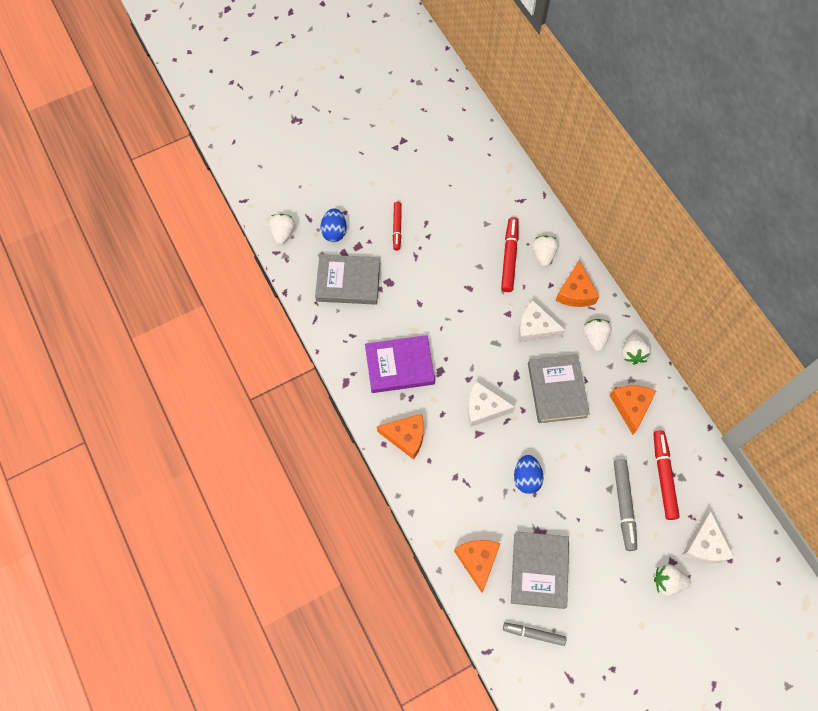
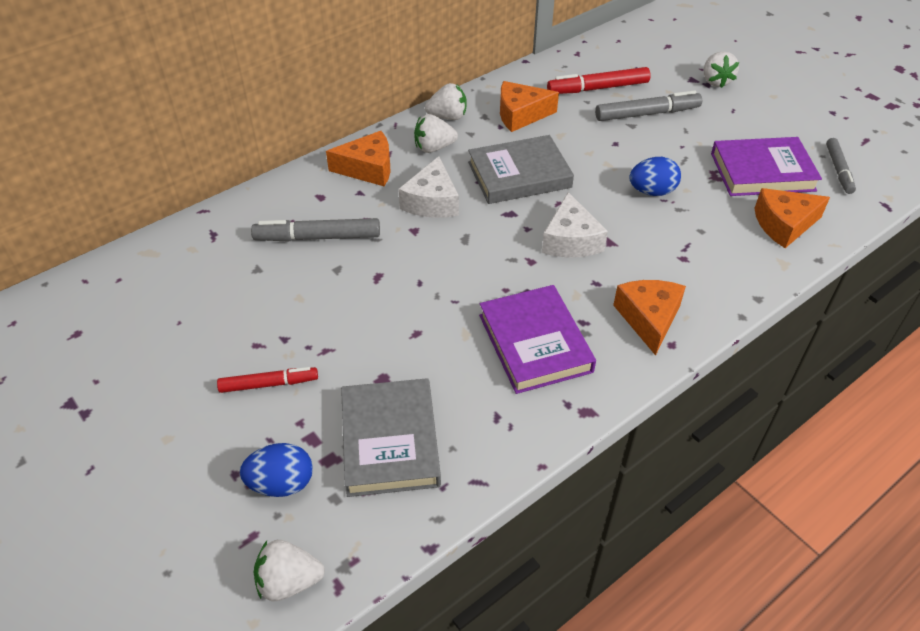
camera: 100 degrees left, 20 degrees down
red marker [501,217,518,292] -> grey marker [251,218,380,242]
grey book [511,532,569,609] -> purple book [711,137,822,196]
white strawberry [532,236,558,267] -> none
white cheese [682,511,734,564] -> none

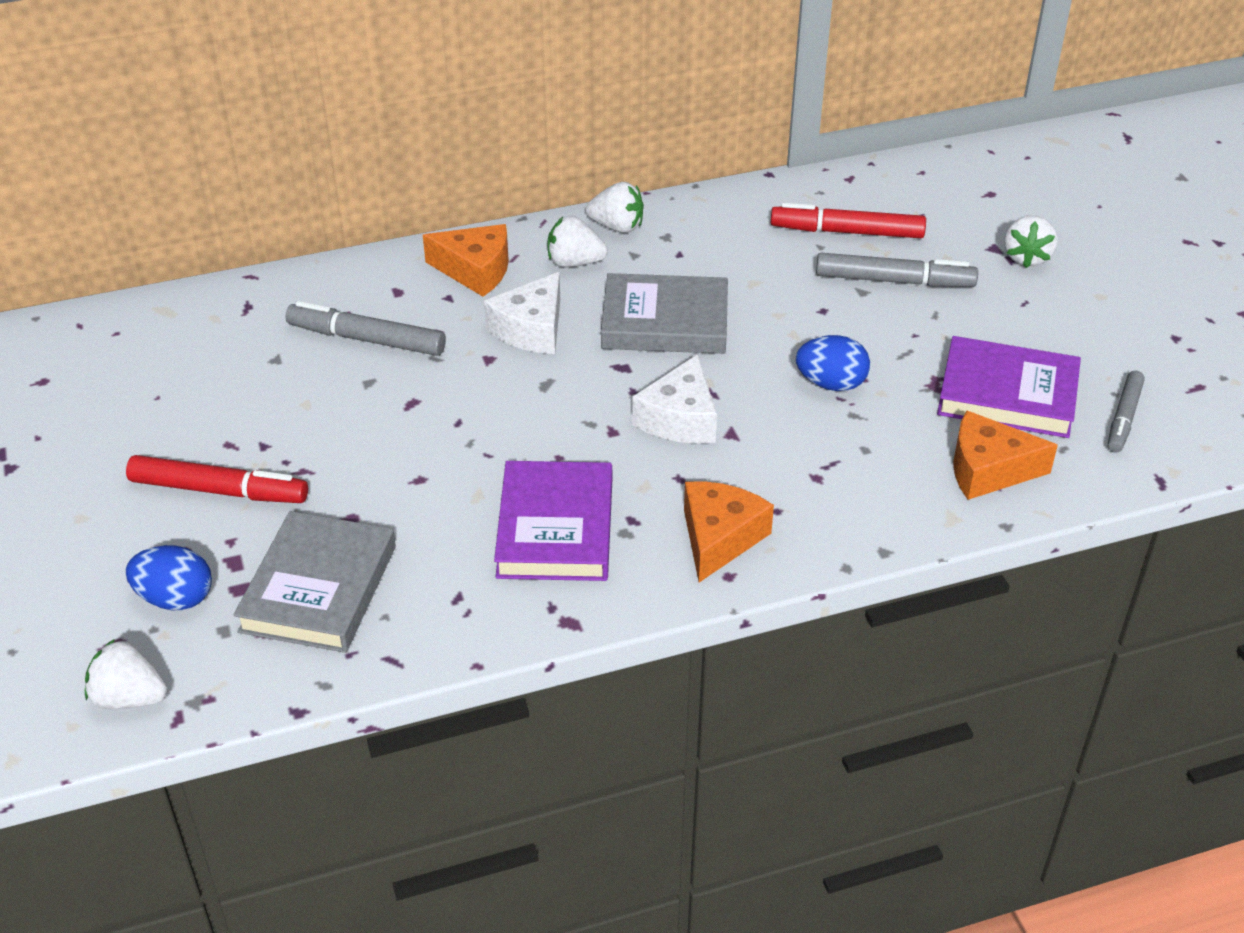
camera: 20 degrees right, 5 degrees down
red marker [217,367,318,393] -> red marker [126,455,308,503], size x1.50
orange cheese [500,81,559,132] -> none

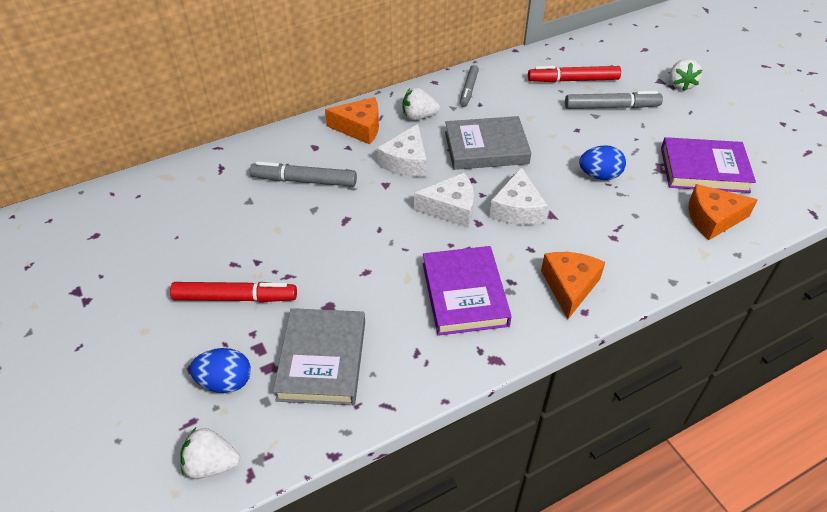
camera: 10 degrees left, 5 degrees up
white strawberry [585,182,644,233] -> none
grey marker [1108,371,1145,453] -> grey marker moved to [460,65,479,107]
none -> white cheese [414,173,474,227]

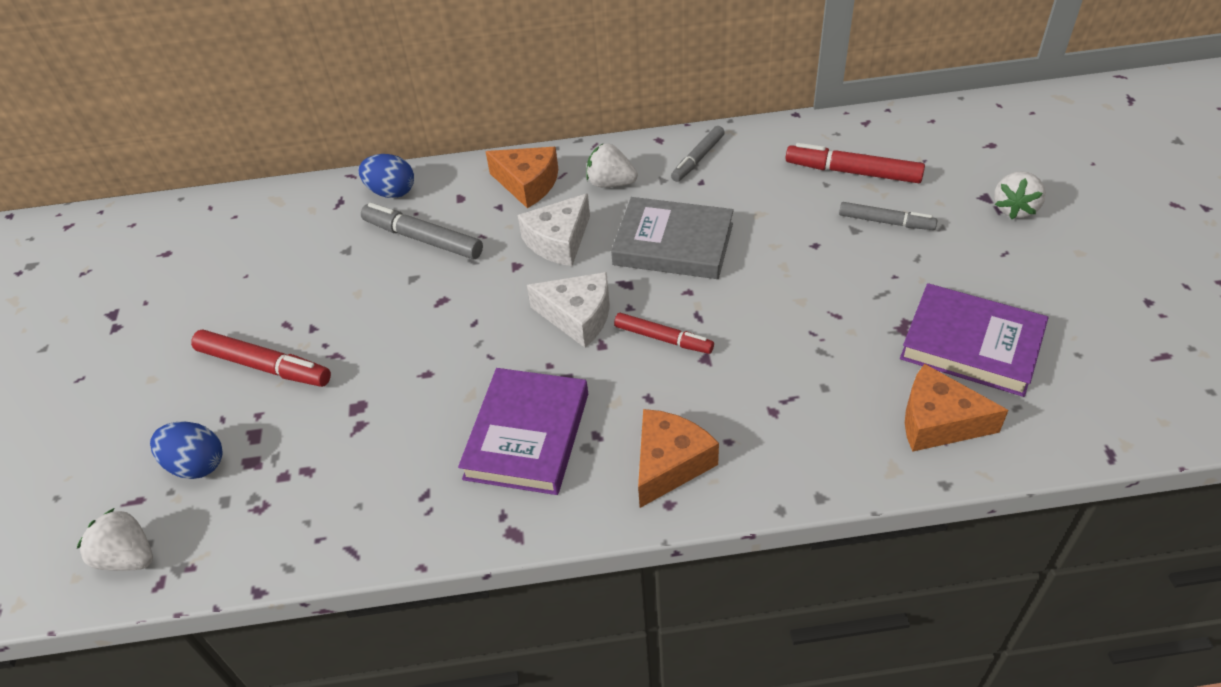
camera: 25 degrees right, 0 degrees up
grey book [273,308,365,405] -> none
white cheese [489,167,548,225] -> red marker [614,313,714,354]
grey marker [565,91,663,109] -> grey marker [839,202,938,230], size x0.67
blue egg [579,145,626,180] -> blue egg moved to [359,154,414,198]

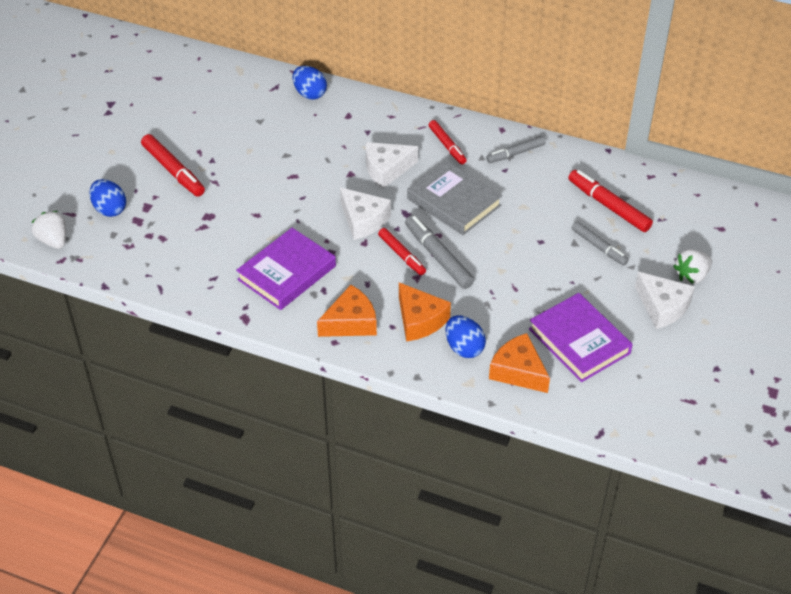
camera: 25 degrees right, 0 degrees up
grey marker [361,203,483,259] -> grey marker moved to [405,215,474,289]
orange cheese [485,147,558,208] -> orange cheese moved to [399,283,451,341]
white strawberry [586,144,638,187] -> red marker [429,120,467,164]
none -> blue egg [445,315,486,358]
none -> white cheese [635,272,695,329]

